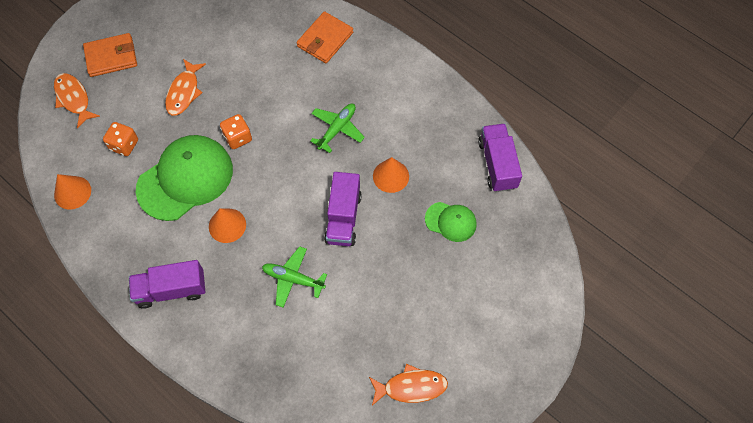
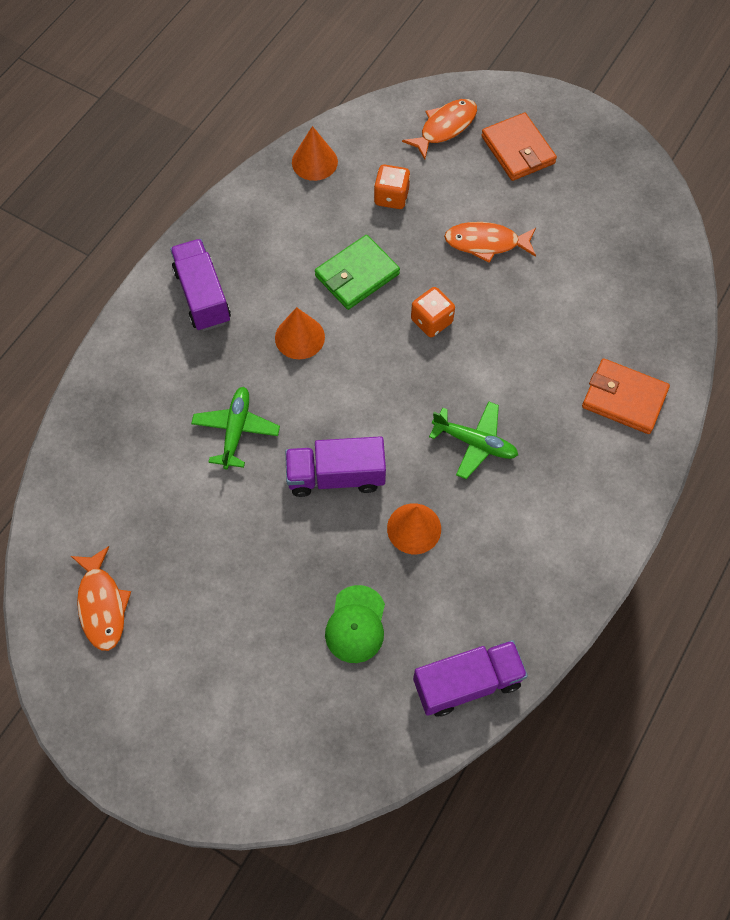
camera: 80 degrees right, 0 degrees up
green cap [136,135,233,221] -> green wallet [315,235,400,310]

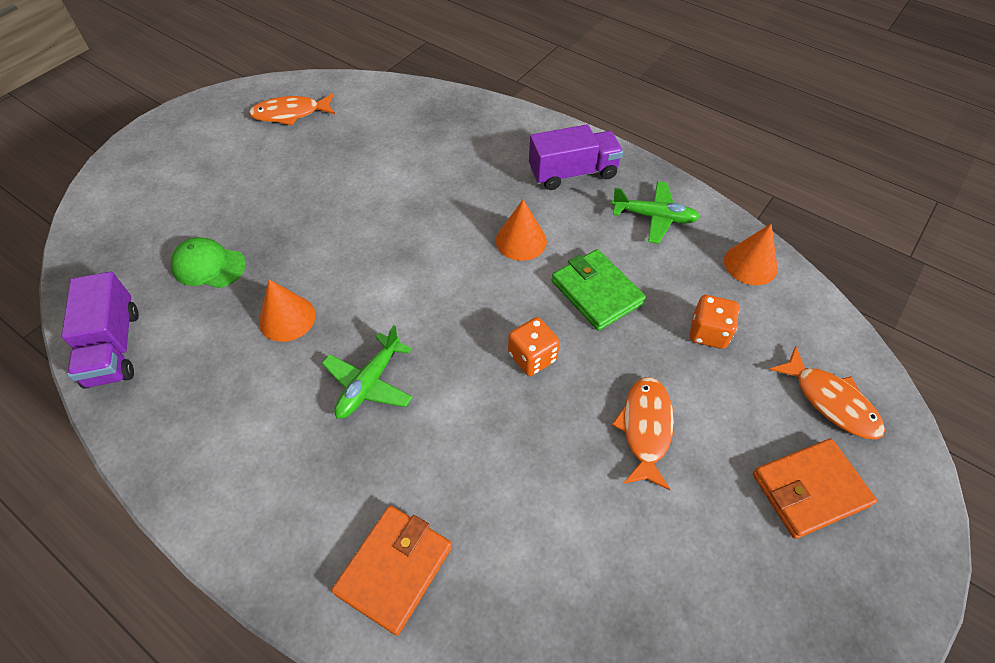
camera: 95 degrees right, 10 degrees down
green plane [191,387,280,469] -> green plane moved to [611,181,700,244]
purple truck [285,436,386,497] -> none

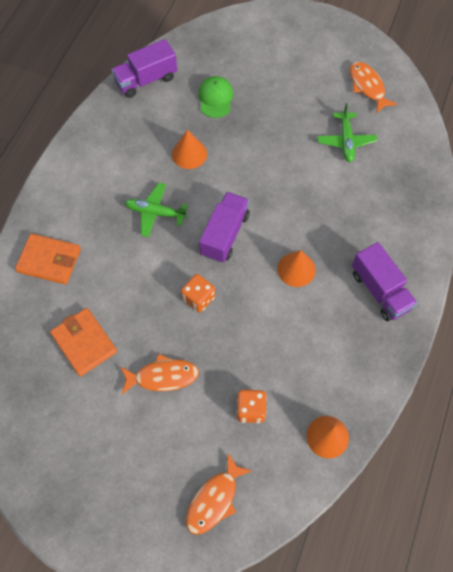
camera: 75 degrees right, 10 degrees up
green wallet [552,249,646,331] -> none
green plane [611,181,700,244] -> green plane moved to [317,103,377,162]
orange wallet [753,438,877,539] -> orange wallet moved to [50,308,117,376]
none -> purple truck [199,192,250,263]

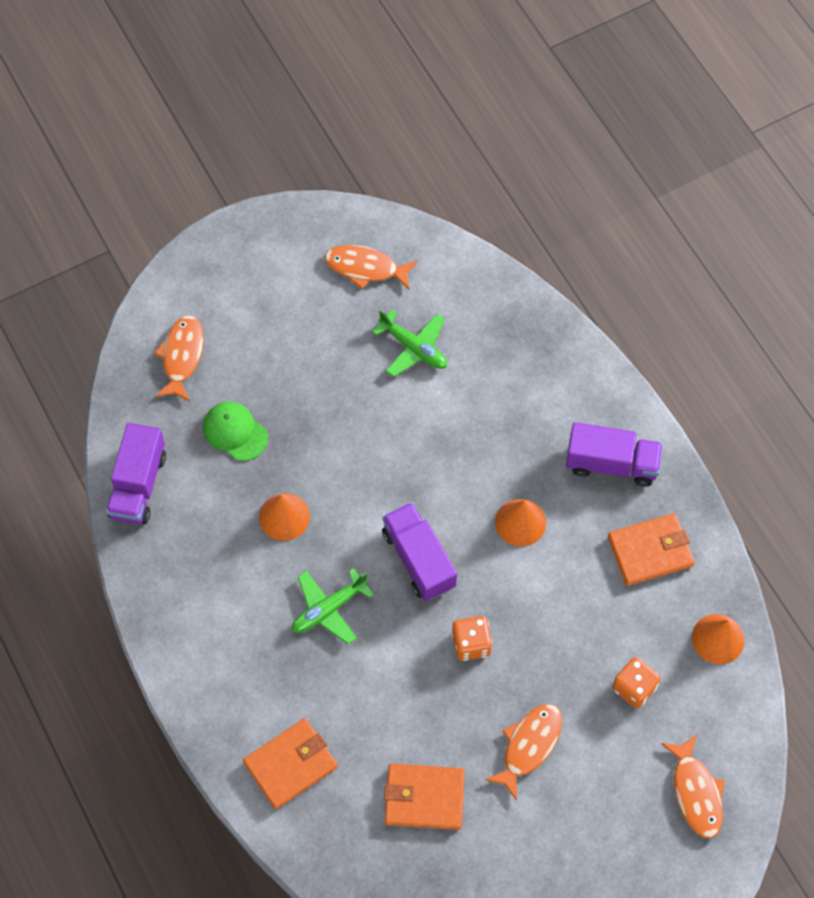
camera: 50 degrees left, 0 degrees up
none -> orange fish [154,315,204,401]
none -> orange wallet [608,513,695,586]

